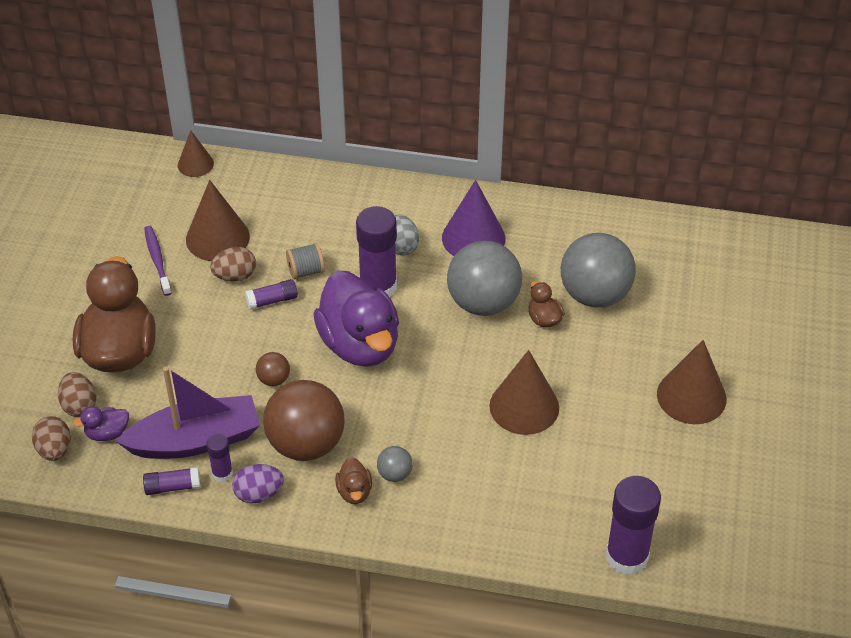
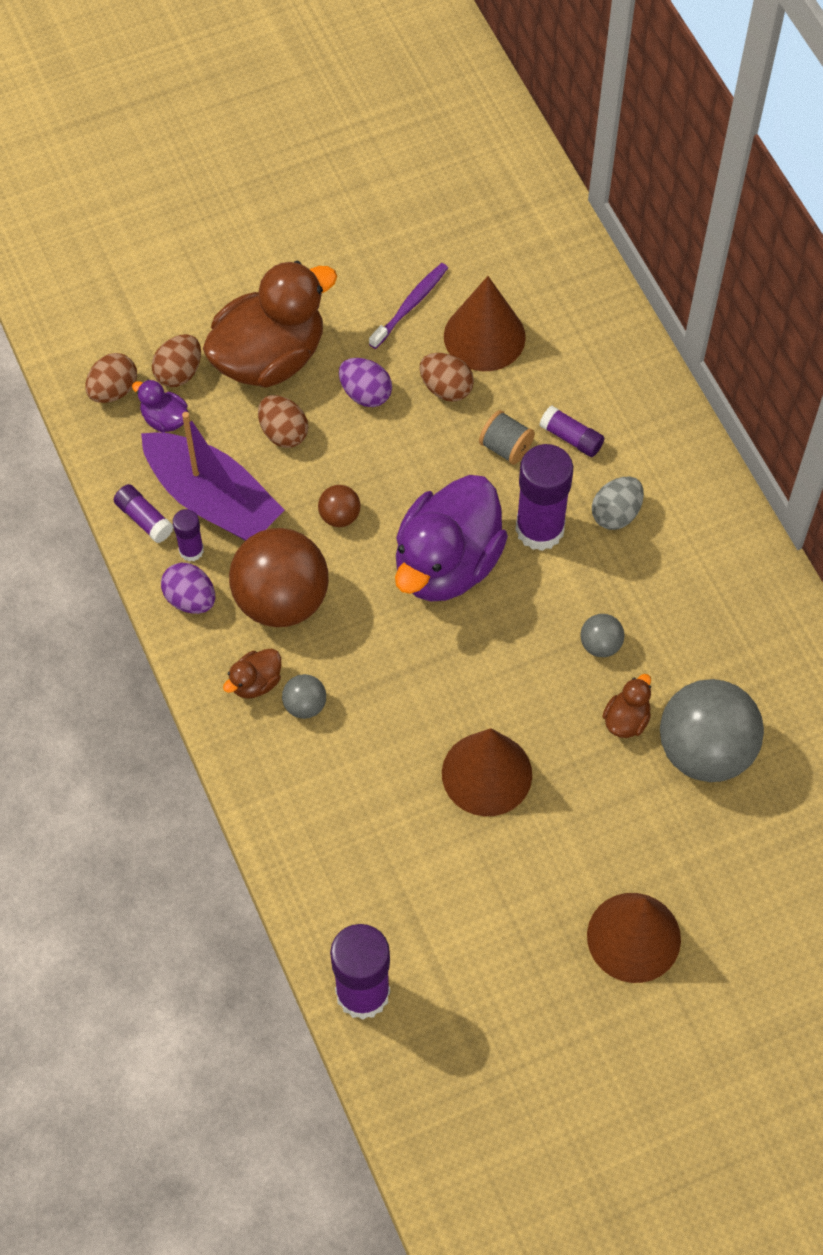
camera: 55 degrees right, 15 degrees up
brown cone [178,130,214,177] -> none
purple glue stick [245,279,298,310] -> purple glue stick moved to [539,406,604,457]
purple cone [442,180,505,256] -> none
grey ball [447,241,522,316] -> grey ball [580,614,624,657], size x0.44
none -> brown egg [258,395,308,448]
none -> purple egg [339,358,392,407]

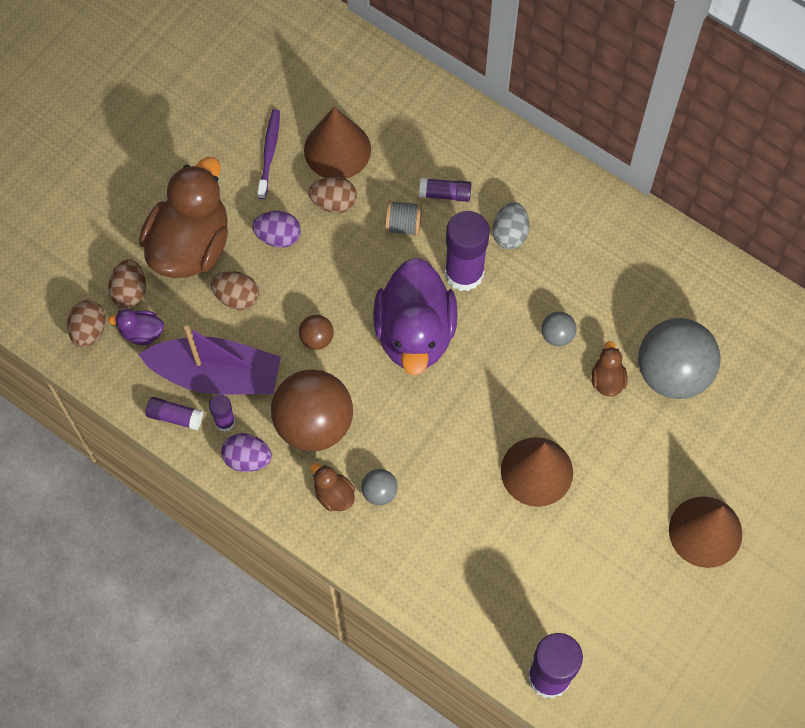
camera: 30 degrees left, 5 degrees up
brown duck [223,649,281,699] -> brown duck turned 120 degrees clockwise [311,463,355,511]

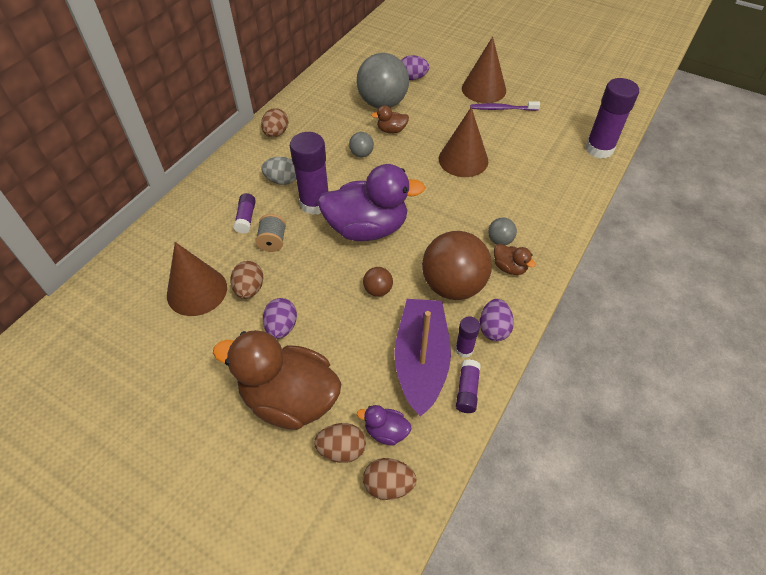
camera: 95 degrees left, 15 degrees down
purple duck [108,309,164,345] -> purple duck turned 105 degrees clockwise [357,405,411,446]
brown egg [211,271,259,310] -> brown egg moved to [261,108,289,137]
purple toothbrush [257,109,280,199] -> purple toothbrush moved to [470,101,540,111]
brown duck [311,463,355,511] -> brown duck turned 90 degrees counterclockwise [494,244,536,275]
none -> purple egg [401,55,429,80]

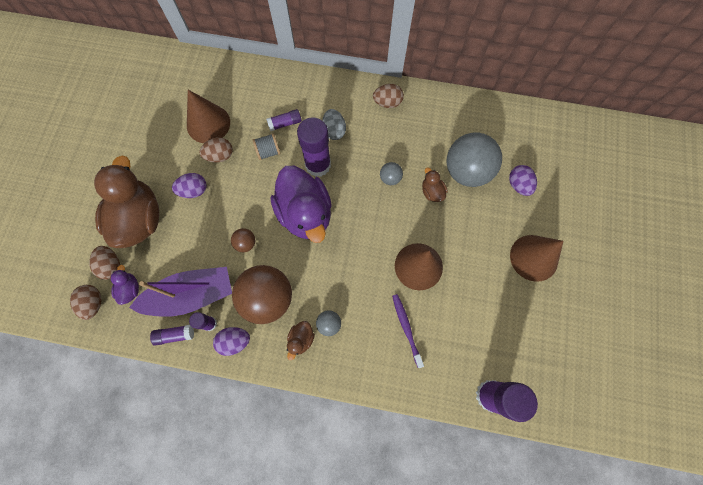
camera: 70 degrees right, 20 degrees up
purple toothbrush [470,101,540,111] -> purple toothbrush moved to [392,294,424,368]

